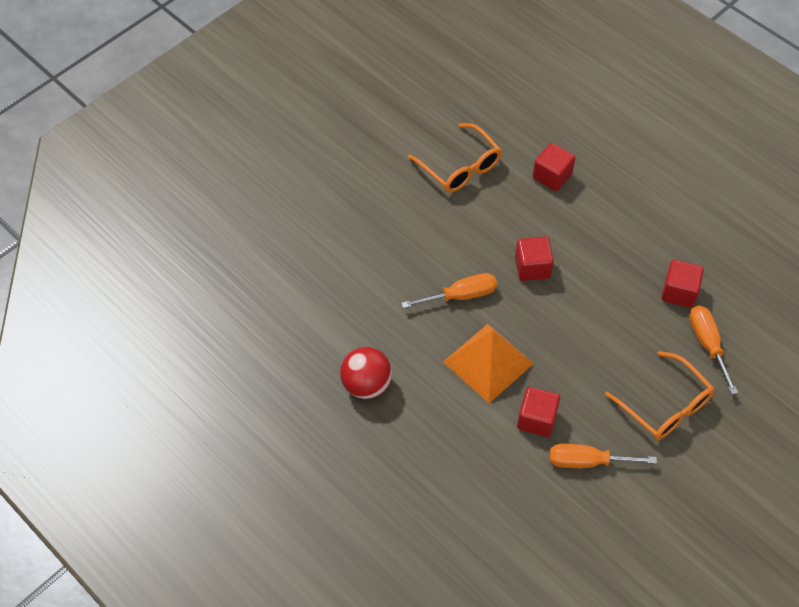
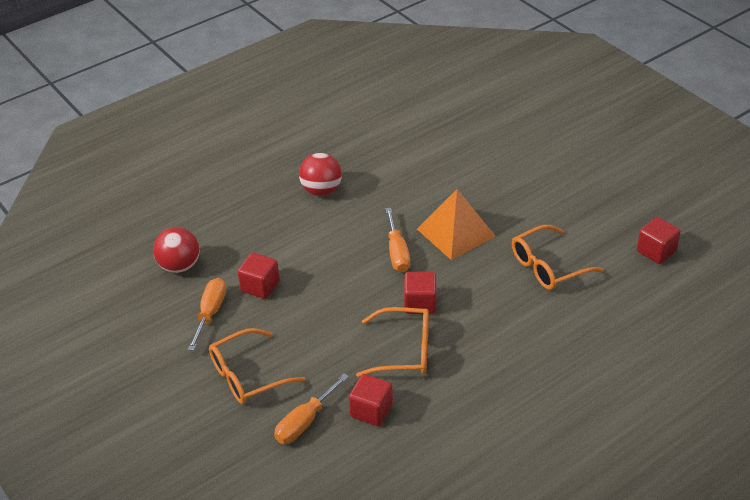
camera: 100 degrees right, 15 degrees down
orange pyramid [443,324,534,403] -> orange pyramid moved to [417,189,496,260]
red cube [533,143,575,191] -> red cube moved to [637,217,681,264]
orange screwdriver [689,306,738,395] -> orange screwdriver turned 135 degrees clockwise [274,373,349,444]
none -> red ball [153,227,200,273]
none -> orange glasses [356,307,429,377]

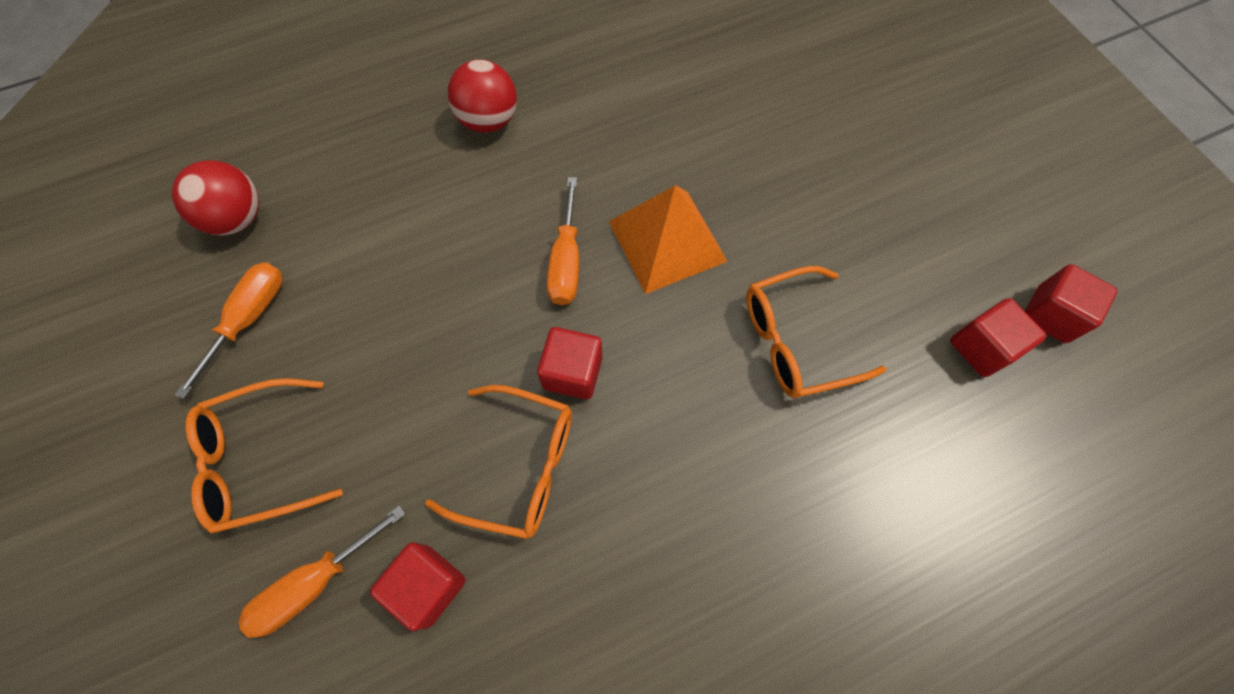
camera: 10 degrees right, 25 degrees up
red cube [238,253,280,299] -> red cube moved to [1025,264,1117,343]

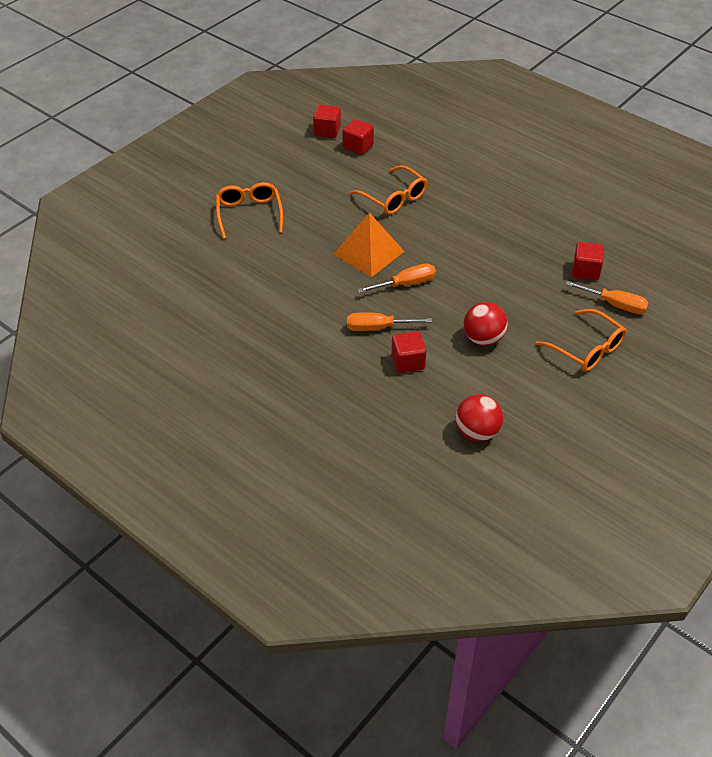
camera: 115 degrees left, 20 degrees down
orange screwdriver [175,262,283,399] -> orange screwdriver moved to [347,312,432,331]
orange glasses [425,385,572,539] -> orange glasses moved to [216,182,283,239]
red ball [448,59,517,133] -> red ball moved to [464,302,508,346]
red cube [537,327,602,399] -> red cube moved to [391,331,426,373]

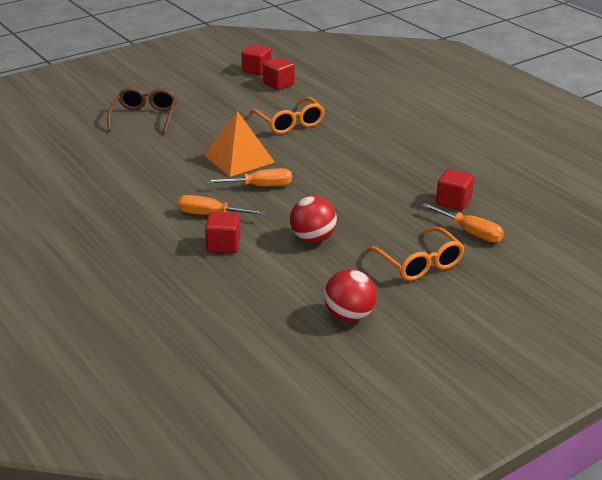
camera: 15 degrees right, 15 degrees down
orange glasses [216,182,283,239] -> brown glasses [107,87,177,134]
red ball [456,394,503,442] -> red ball moved to [324,269,377,322]

